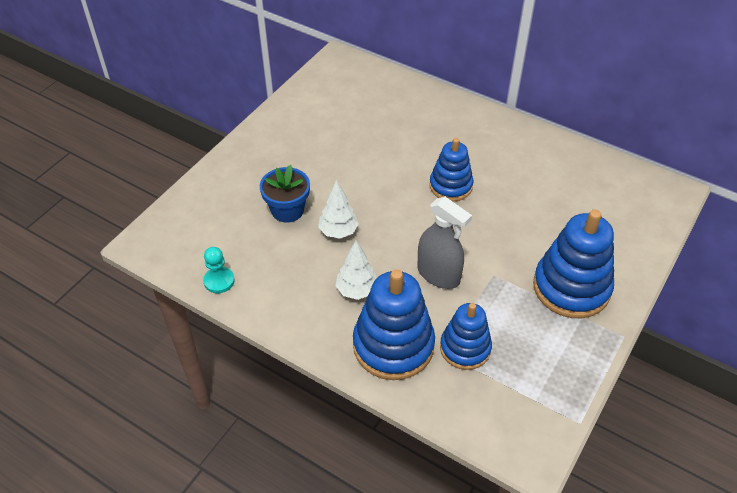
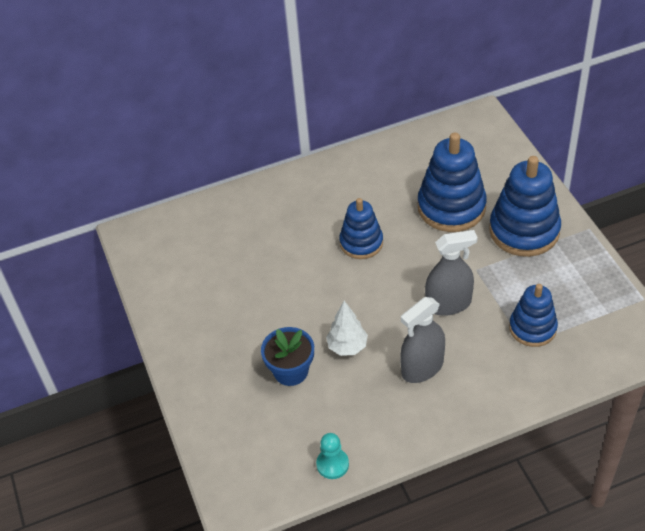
camera: 50 degrees left, 0 degrees up
white tree [335,241,377,300] -> grey spray bottle [400,297,445,383]
blue stacking toy [353,269,435,380] -> blue stacking toy moved to [418,133,487,232]

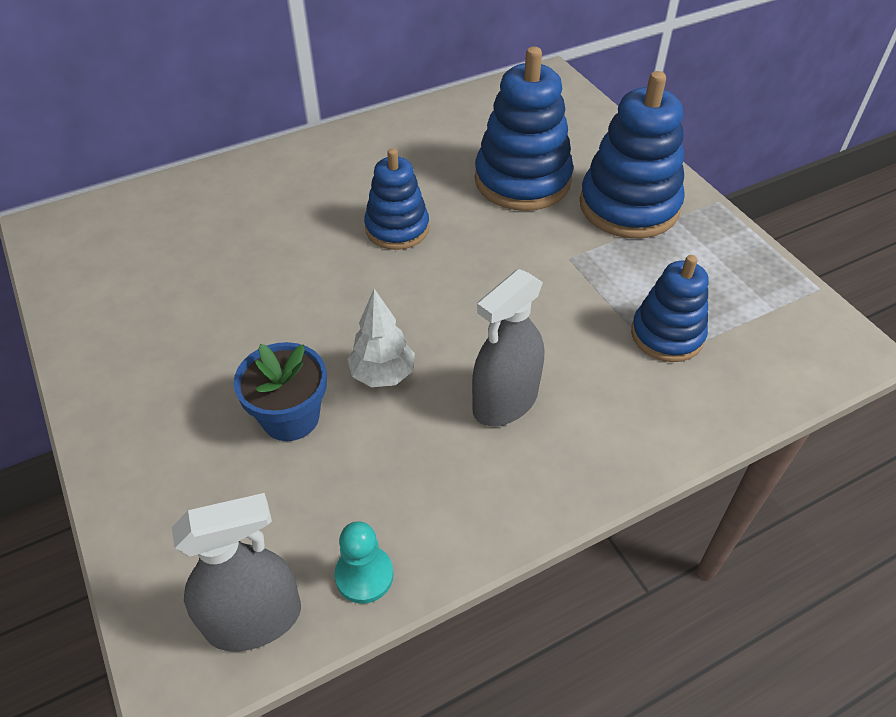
camera: 10 degrees left, 0 degrees up
grey spray bottle [425,230,478,316] -> grey spray bottle moved to [172,493,301,651]

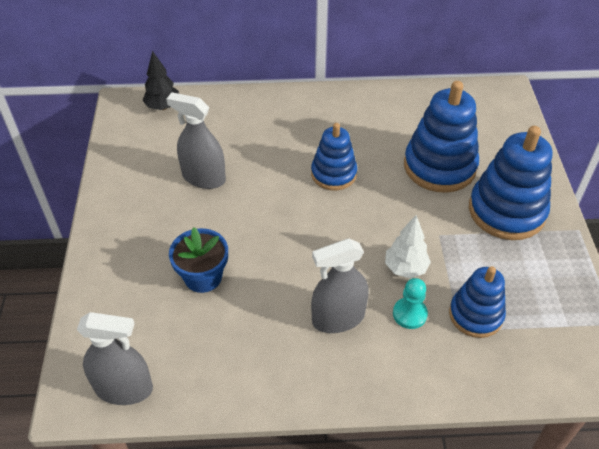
camera: 25 degrees right, 0 degrees up
turquoise pawn [335,521,394,604] -> turquoise pawn moved to [393,278,428,329]
white tree [347,289,415,387] -> white tree moved to [385,215,431,278]
none -> black tree [142,51,179,110]
none -> grey spray bottle [166,92,226,189]

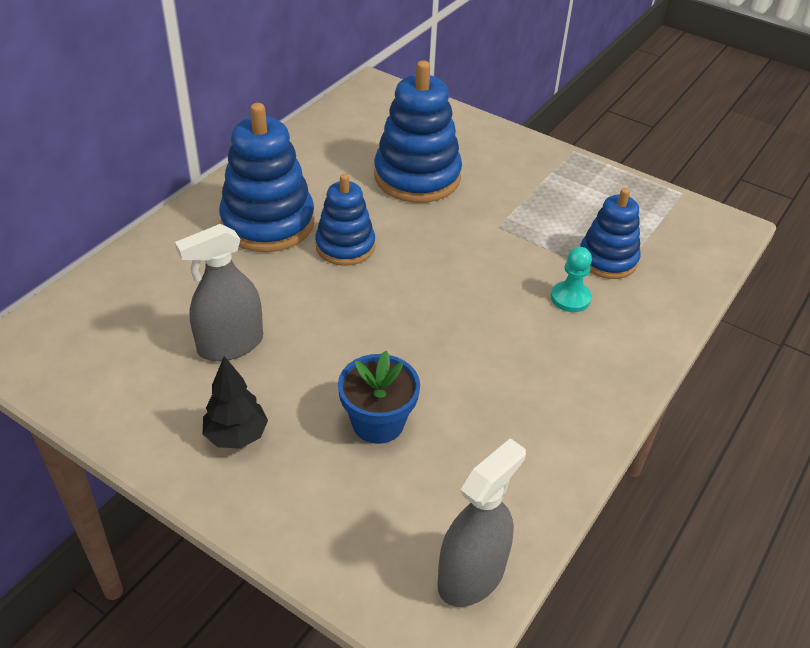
camera: 55 degrees left, 5 degrees down
black tree [142,51,179,110] -> black tree moved to [203,356,268,449]
grey spray bottle [311,239,369,333] -> none
white tree [385,215,431,278] -> none
blue stacking toy [469,126,552,240] -> blue stacking toy moved to [219,103,315,252]

